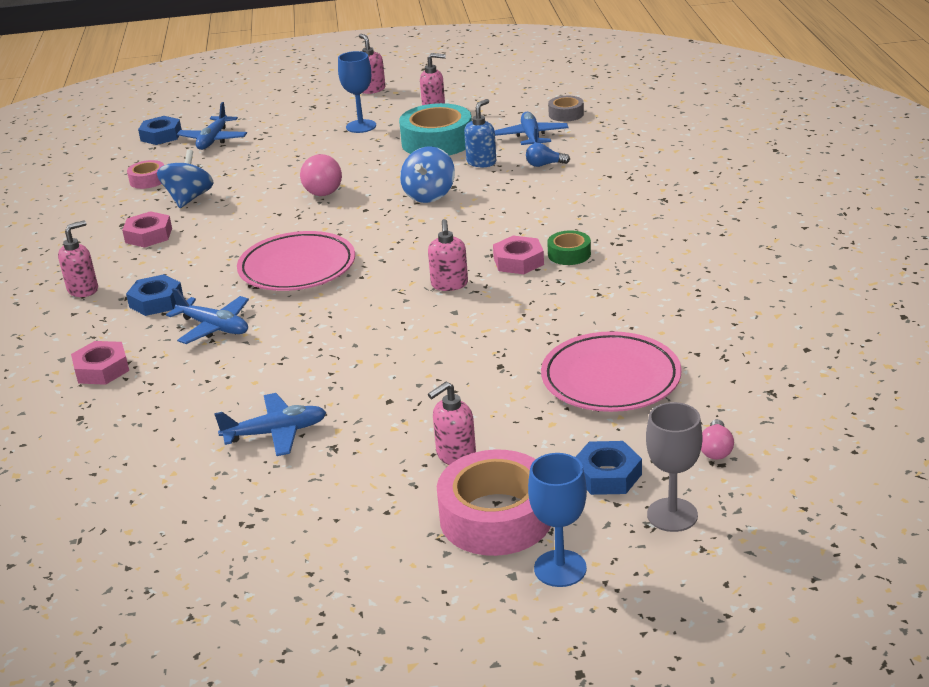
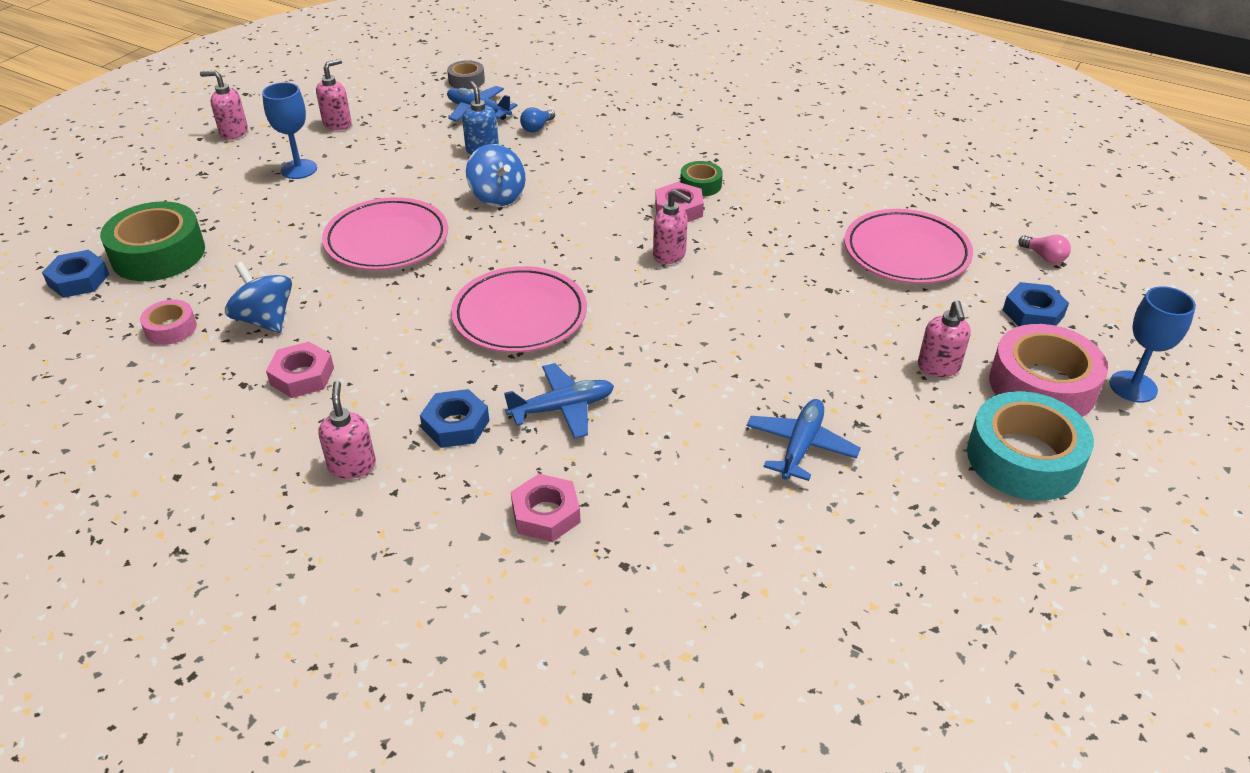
camera: 55 degrees left, 10 degrees up
blue plane [177,102,247,150] -> green tape [100,201,205,281]
pink light bulb [300,154,342,196] -> pink plate [322,197,448,270]
turquoise tape [399,103,472,155] -> turquoise tape moved to [967,391,1094,501]
grey goblet [646,402,702,532] -> none

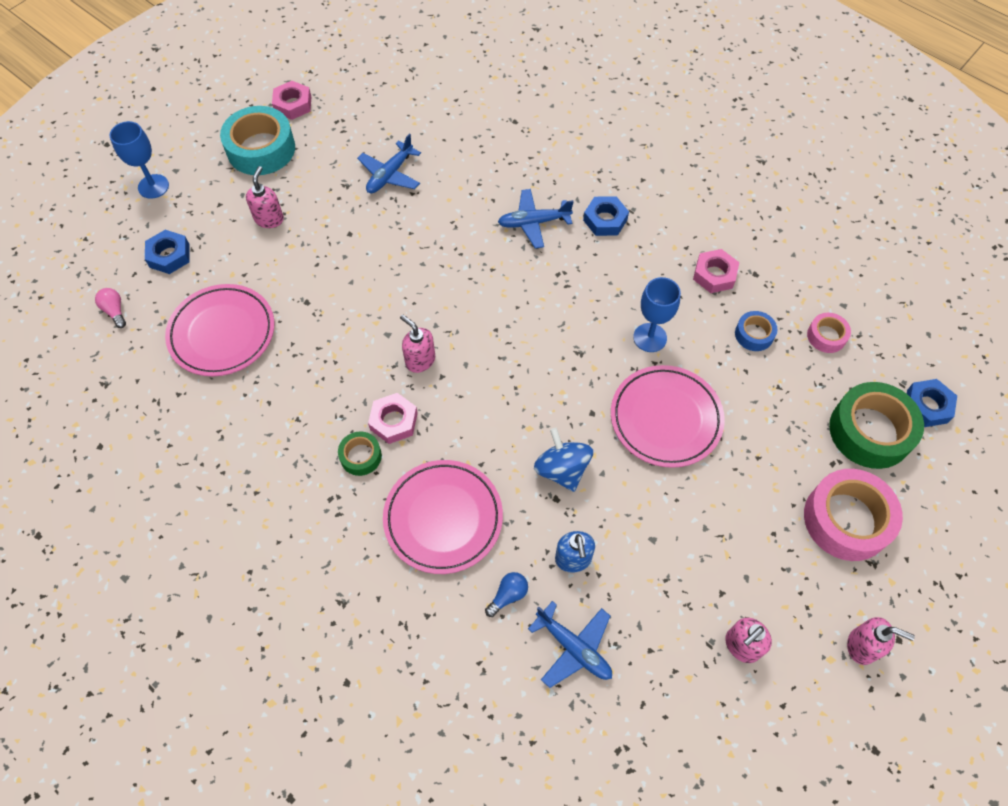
camera: 170 degrees left, 20 degrees up
blue spinning top [225,262,292,333] -> blue tape [735,311,777,351]
blue goblet [262,82,317,179] -> blue goblet moved to [633,277,681,352]
pink soap dispenser [318,381,376,479] -> none
grey tape [447,60,485,89] -> none
pink plate [451,266,587,353] -> pink plate moved to [383,460,503,574]
pink nut [511,474,581,542] -> pink nut moved to [272,81,311,120]
pink tape [989,324,1108,417] -> pink tape moved to [804,469,903,561]

